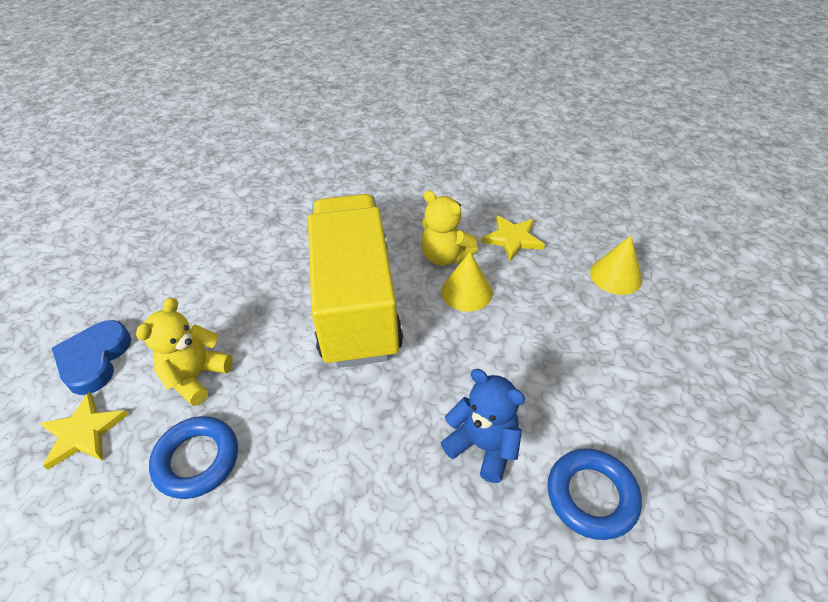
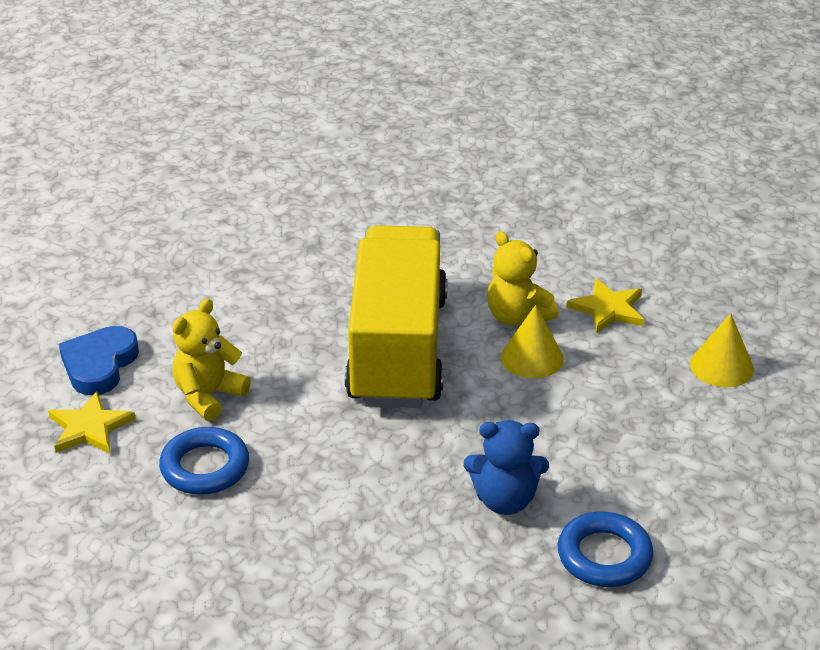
camera: 10 degrees right, 10 degrees down
blue teddy bear [441,369,525,483] -> blue teddy bear turned 135 degrees clockwise [464,420,549,515]

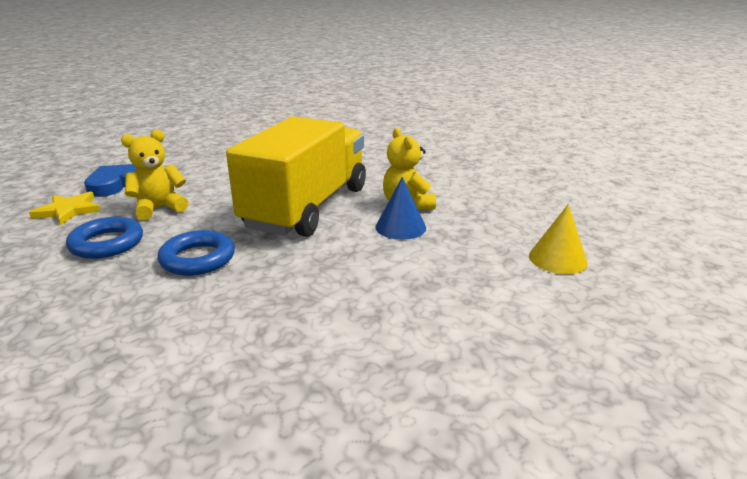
camera: 20 degrees right, 10 degrees down
blue teddy bear [464,420,549,515] -> none
yellow cone [501,305,564,379] -> blue cone [376,177,426,240]
blue ring [558,512,653,587] -> blue ring moved to [157,230,235,276]
yellow star [567,278,644,334] -> none

